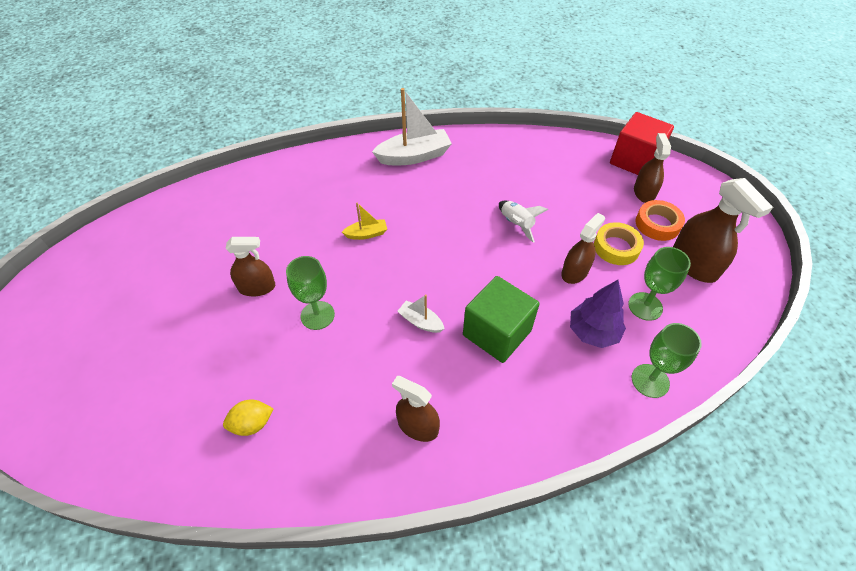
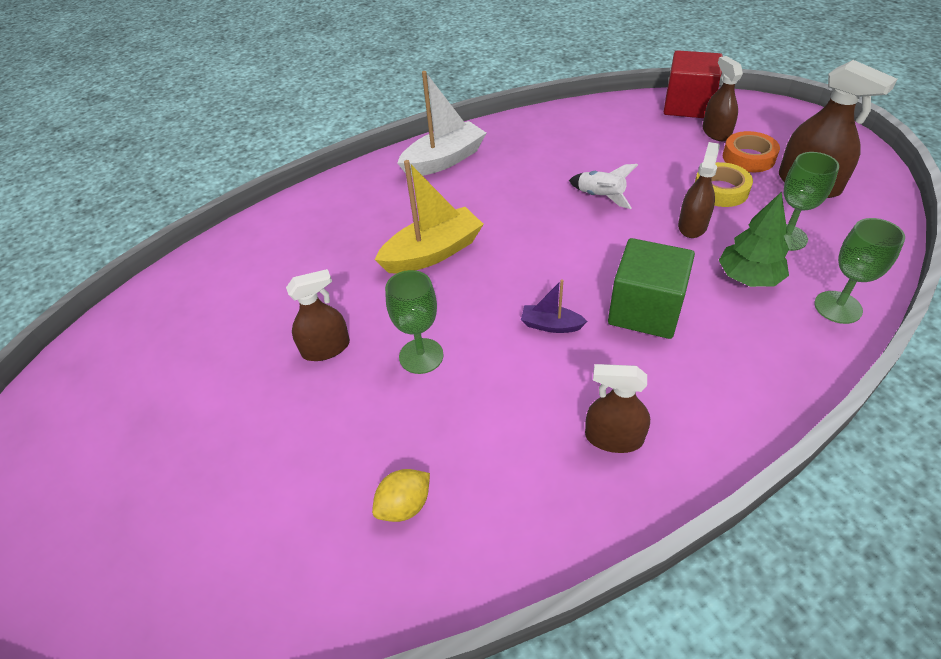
camera: 15 degrees left, 5 degrees down
yellow boat [342,203,387,240] -> yellow boat [375,160,484,273], size x1.97
white boat [397,295,445,333] -> purple boat [521,279,587,333]
purple tree [570,280,626,348] -> green tree [719,192,789,287]

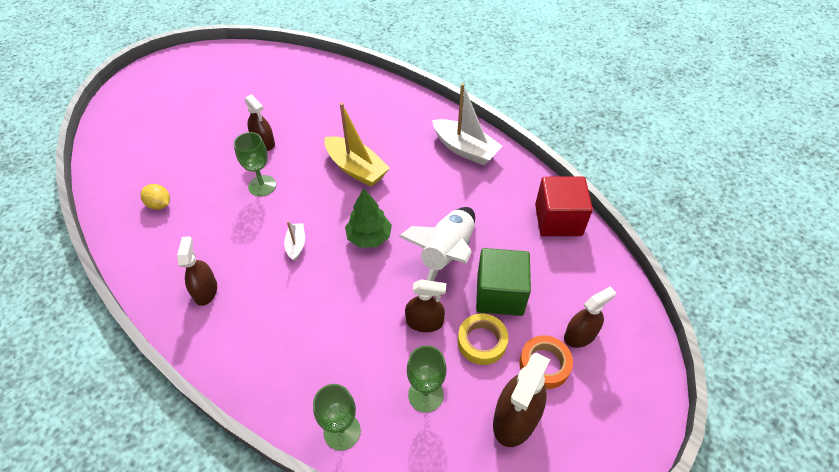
camera: 70 degrees right, 5 degrees up
purple boat [521,279,587,333] -> white boat [284,221,305,261]
white rocket [569,164,638,209] -> white rocket [398,207,475,281], size x1.86
green cube [608,238,695,339] -> green cube moved to [476,248,531,316]
red cube [664,50,723,118] -> red cube moved to [535,177,593,236]
green tree [719,192,789,287] -> green tree moved to [345,188,392,248]

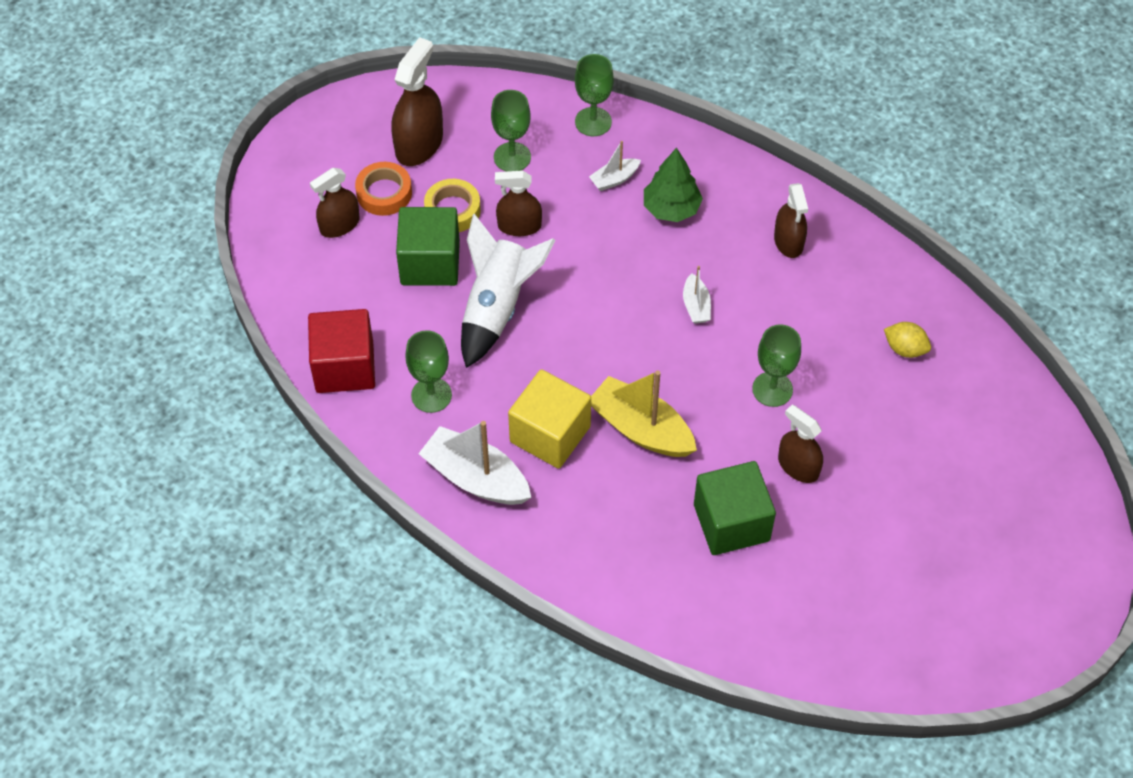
camera: 175 degrees right, 5 degrees up
green tree [345,188,392,248] -> green tree moved to [644,148,703,222]
none -> green goblet [405,330,452,413]
none -> yellow cube [508,369,591,469]
none -> white boat [589,141,641,191]
none -> green cube [694,461,776,555]

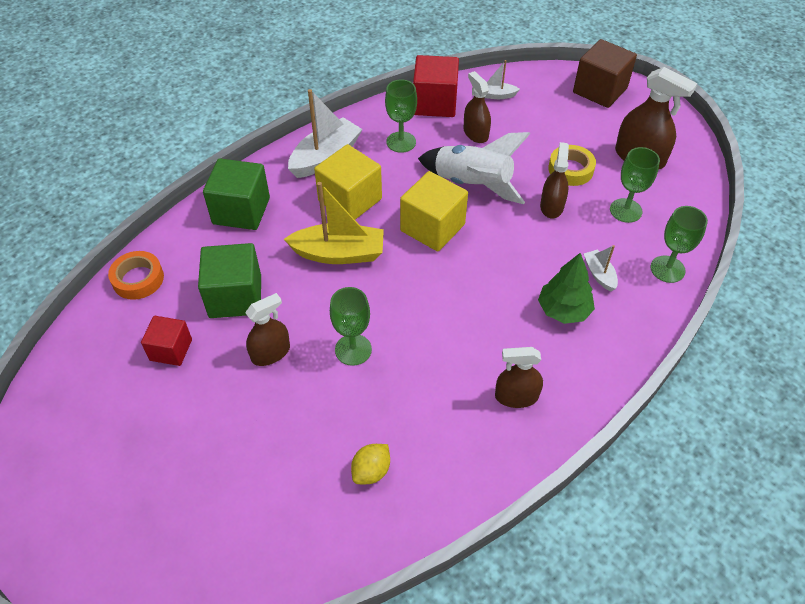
camera: 100 degrees right, 5 degrees down
brown spray bottle [310,168,360,238] -> brown spray bottle moved to [463,71,491,143]
orange tape [355,162,412,216] -> orange tape moved to [108,251,164,300]
green cube [396,207,460,286] -> green cube moved to [203,158,270,230]
yellow boat [591,370,697,457] -> yellow boat turned 45 degrees clockwise [284,182,384,264]
white boat [683,266,711,324] -> white boat moved to [484,60,520,99]
none -> red cube [141,316,192,366]
none -> yellow cube [400,171,468,252]
none -> brown cube [573,39,637,108]

